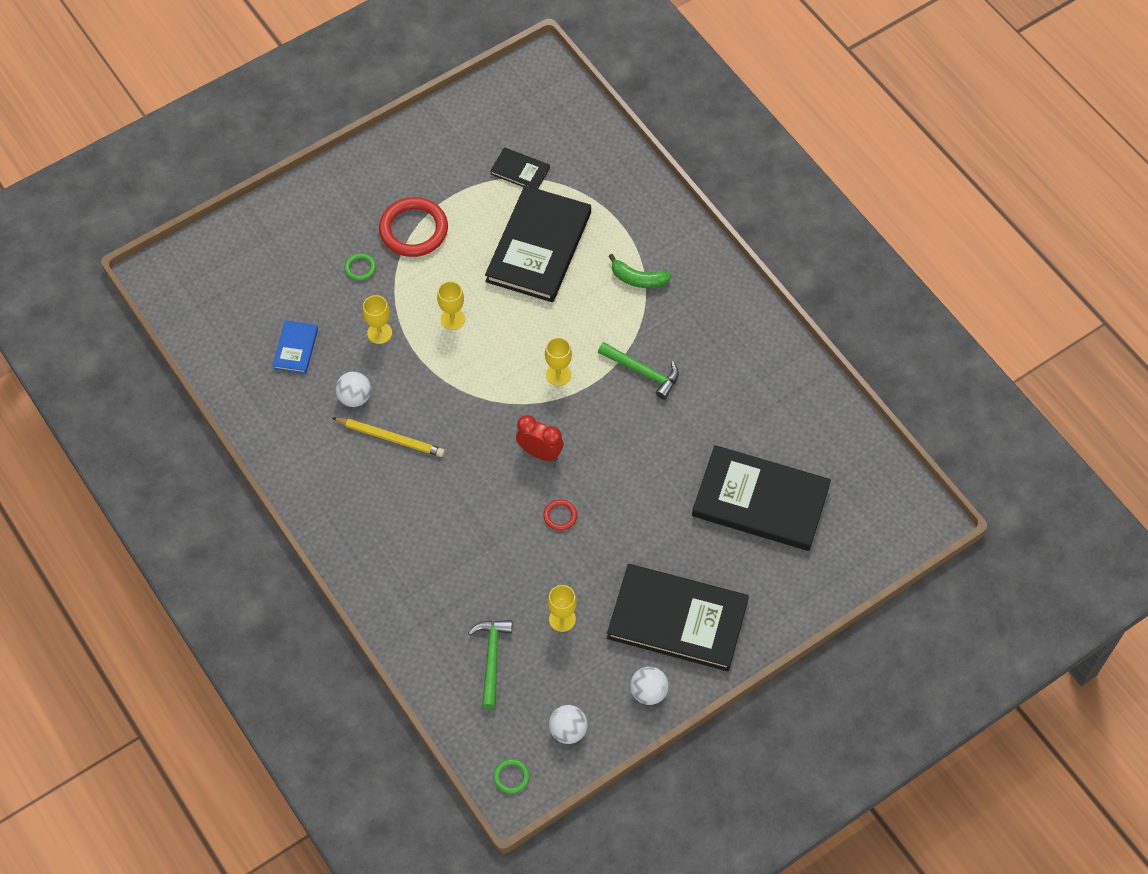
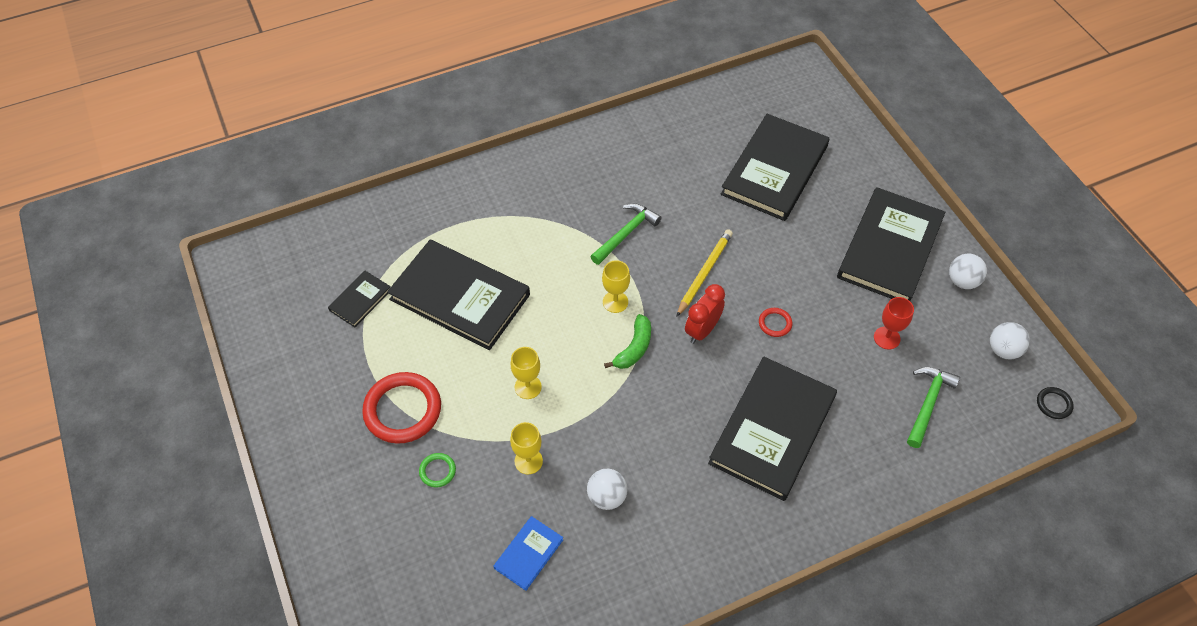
camera: 80 degrees left, 5 degrees down
blue book [273,320,318,374] -> blue book turned 75 degrees counterclockwise [493,516,563,591]
yellow pencil [332,417,445,457] -> yellow pencil moved to [676,229,733,317]
green hammer [468,620,512,709] -> green hammer turned 105 degrees clockwise [907,367,960,448]
green ring [493,759,530,794] -> black ring [1037,387,1074,419]
yellow goblet [548,585,577,632] -> red goblet [874,297,914,350]
green banana [608,254,671,288] -> green banana moved to [604,314,651,369]
none -> black book [708,357,837,501]

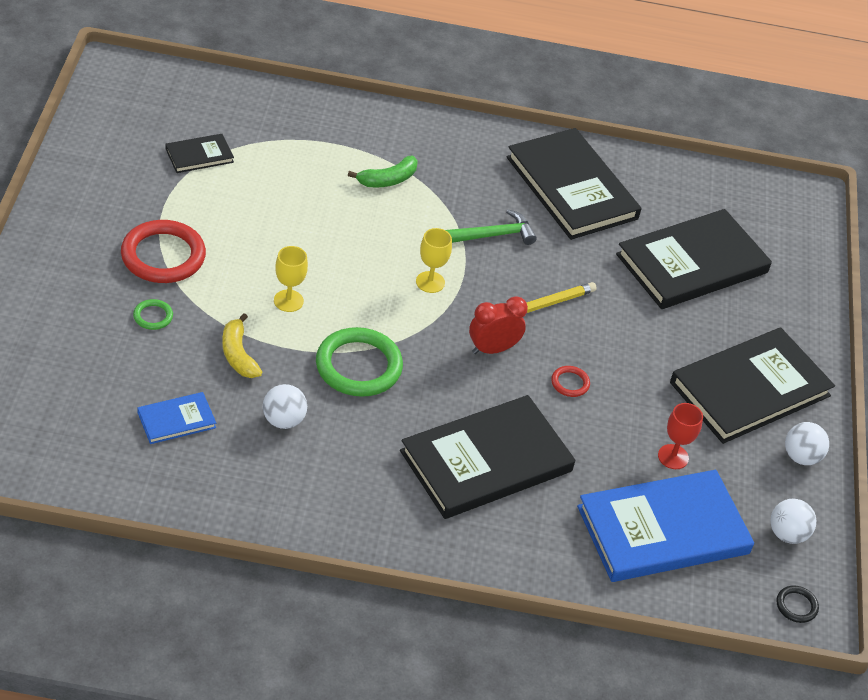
camera: 25 degrees right, 10 degrees down
black book [387,239,530,350] -> black book moved to [507,128,641,240]
yellow goblet [510,422,543,474] -> yellow banana [222,313,262,378]
green banana [604,314,651,369] -> green banana moved to [348,156,418,188]
green hammer [907,367,960,448] -> blue book [577,470,754,582]
none -> green ring [316,327,403,397]

